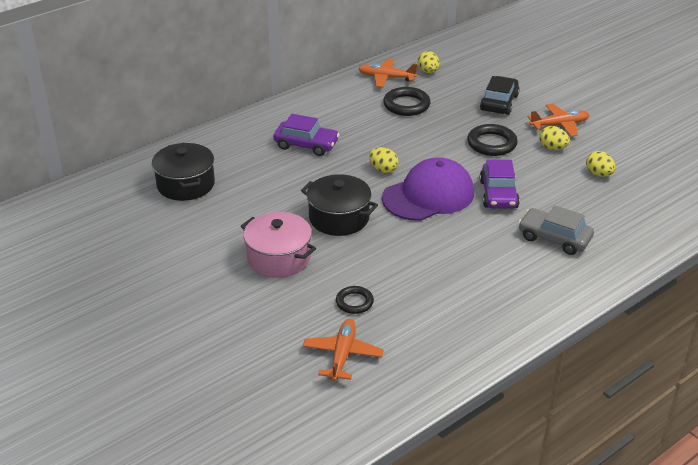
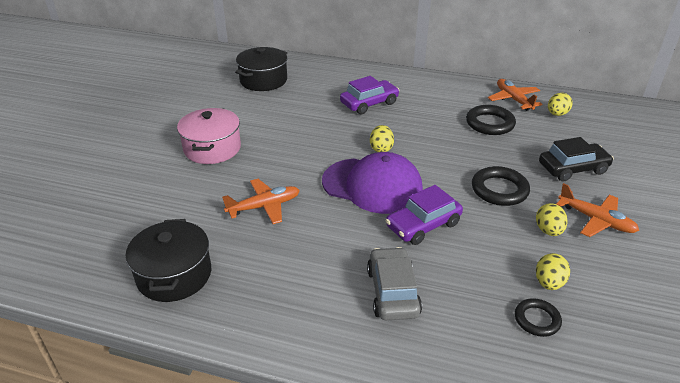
camera: 55 degrees right, 0 degrees up
purple car [273,114,340,156] -> purple car turned 105 degrees counterclockwise [340,76,399,114]
black pot [301,174,378,236] -> black pot moved to [125,219,211,302]
orange plane [303,319,384,381] -> orange plane moved to [222,179,300,224]
black ring [336,286,374,314] -> black ring moved to [515,298,562,337]

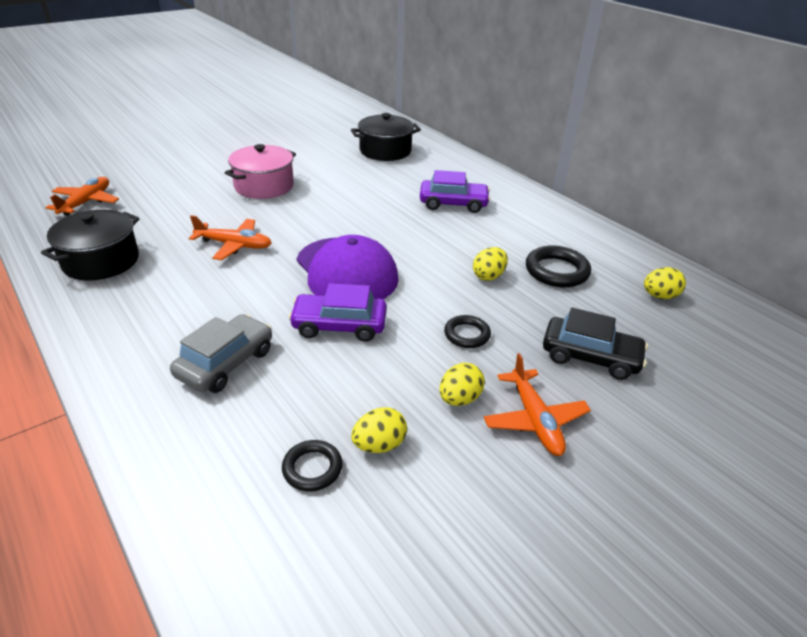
camera: 35 degrees right, 0 degrees up
yellow egg [370,125,394,152] -> yellow egg moved to [473,247,508,281]
black ring [472,166,530,206] -> black ring [444,315,491,348], size x0.62
orange plane [488,79,542,111] -> orange plane moved to [46,177,119,216]

